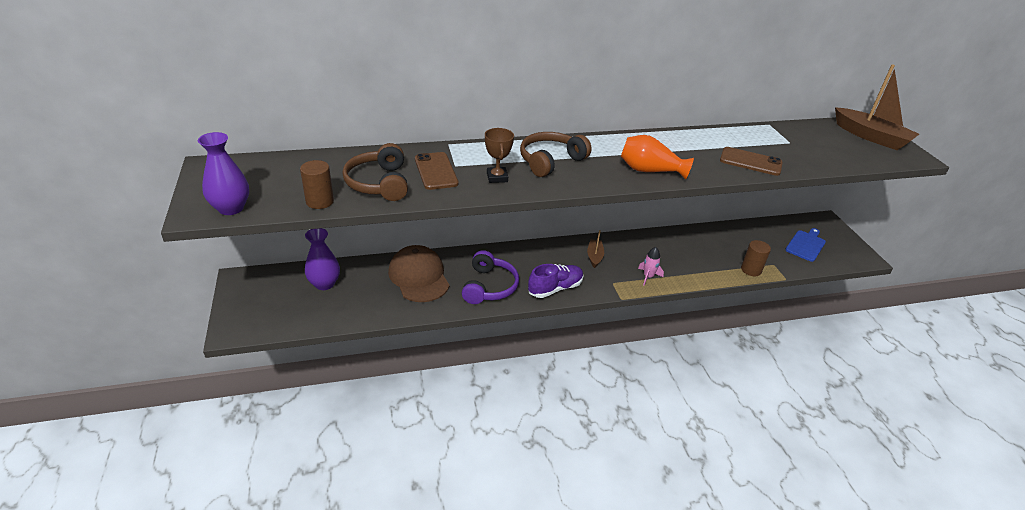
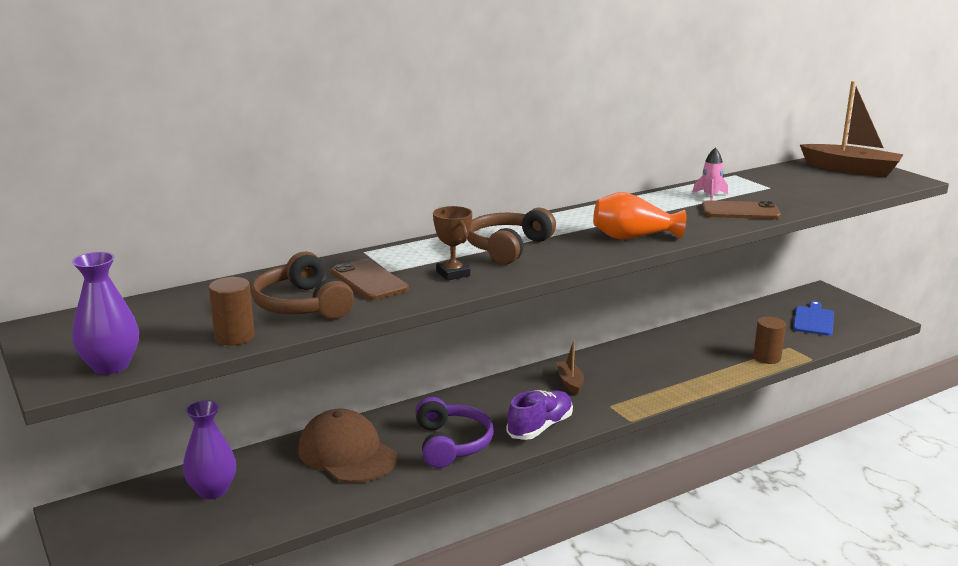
camera: 15 degrees left, 15 degrees down
pink rocket [638,247,664,285] -> pink rocket moved to [692,148,728,201]

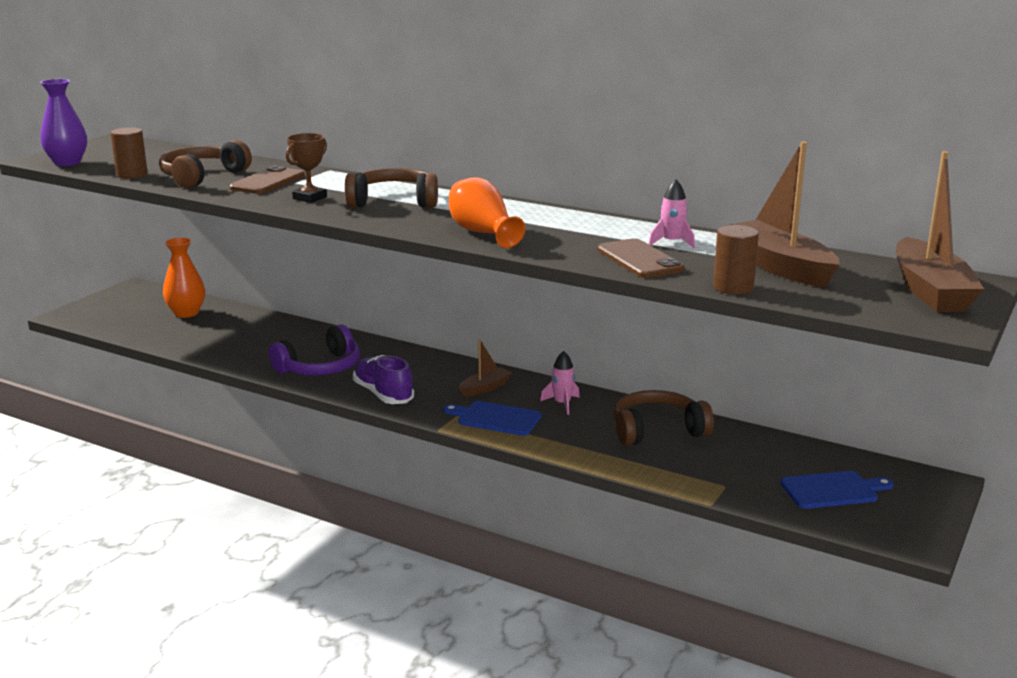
camera: 60 degrees right, 0 degrees up
purple vase [183,400,236,499] -> orange vase [163,237,205,318]
brown cap [298,409,397,483] -> none
purple shoe [507,390,573,440] -> purple shoe turned 135 degrees counterclockwise [353,355,414,404]
brown cylinder [753,317,786,364] -> brown cylinder moved to [713,225,759,294]
none -> blue cutting board [443,401,542,436]
none -> pink rocket [540,351,580,415]
none -> brown headphones [613,390,714,446]
none -> brown boat [725,142,839,288]

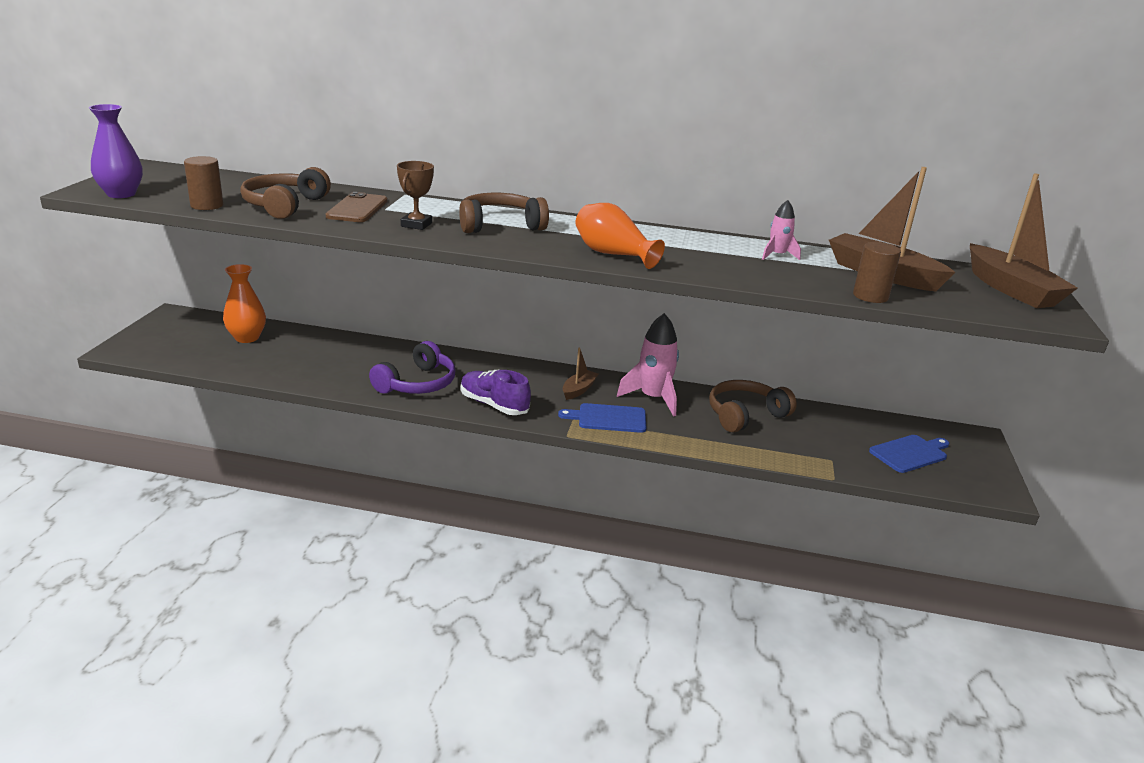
camera: 20 degrees left, 5 degrees up
pink rocket [540,351,580,415] -> pink rocket [617,313,679,417], size x1.83
brown phone [597,238,684,278] -> none

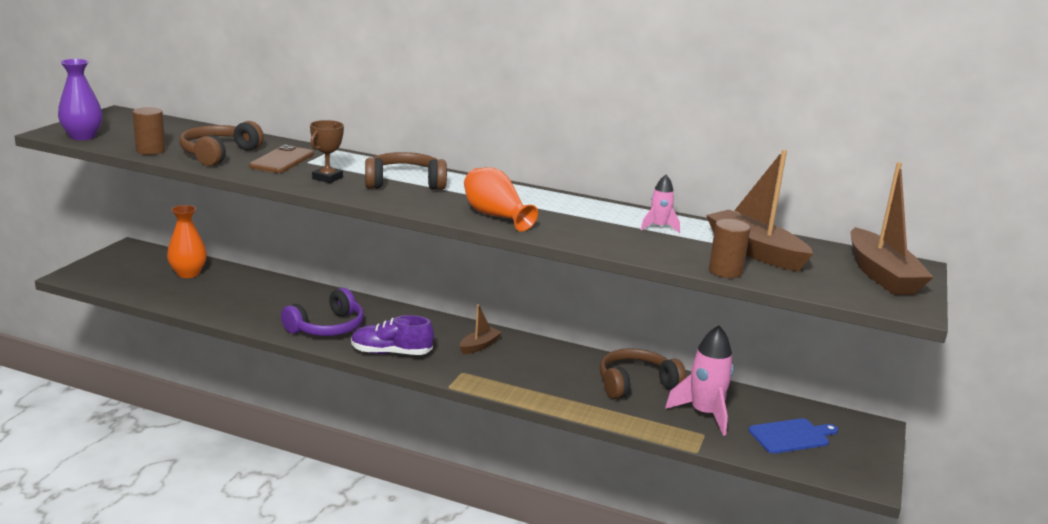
camera: 10 degrees right, 5 degrees down
purple shoe [461,370,531,415] -> purple shoe turned 45 degrees counterclockwise [351,315,434,355]
blue cutting board [558,403,646,433] -> none
pink rocket [617,313,679,417] -> pink rocket moved to [665,325,734,436]

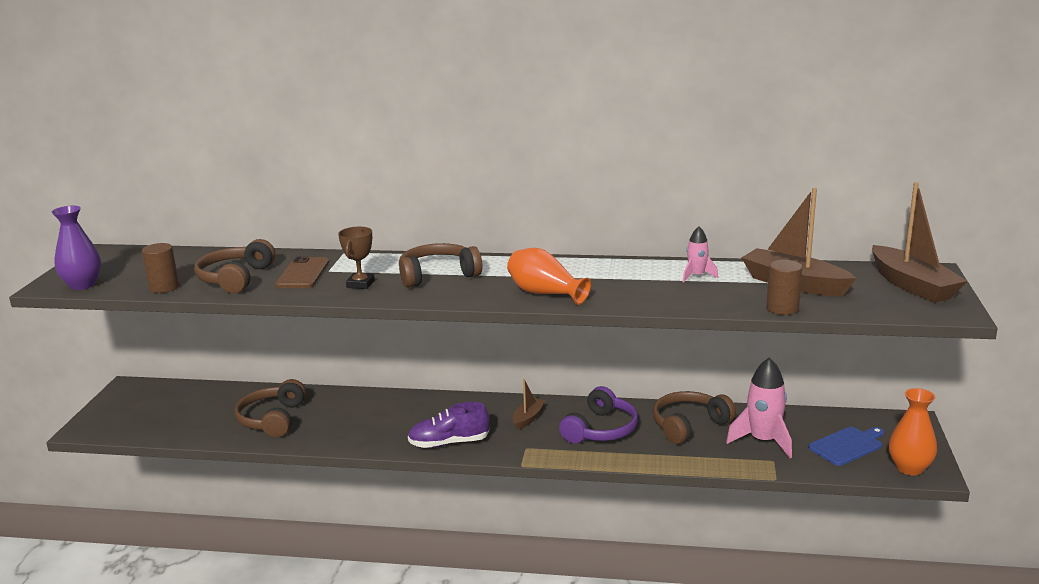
camera: 10 degrees left, 0 degrees up
orange vase [167,205,207,278] -> orange vase moved to [889,388,937,475]
purple headphones [281,288,364,336] -> purple headphones moved to [559,386,638,444]
none -> brown headphones [234,379,306,437]

